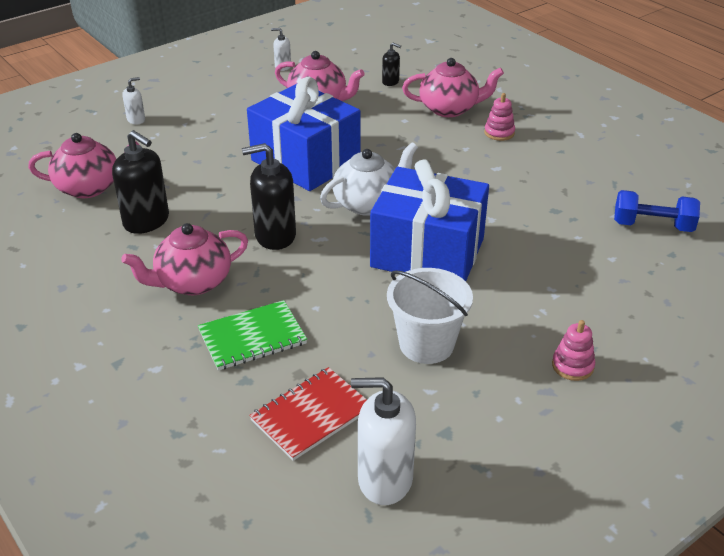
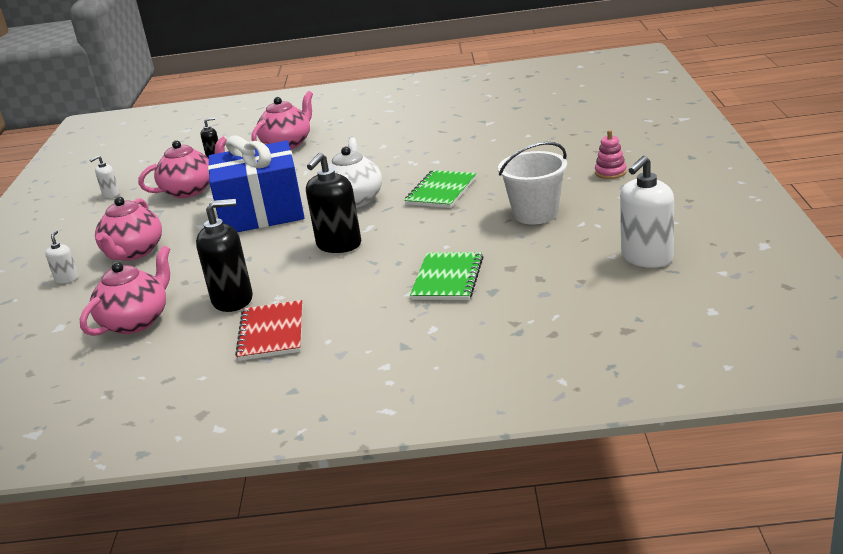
camera: 50 degrees left, 10 degrees down
pink teapot [121,223,248,295] -> pink teapot moved to [95,197,162,261]
red notebook [249,367,367,461] -> red notebook moved to [235,300,303,361]
blue gift [370,159,489,281] -> green notebook [404,170,477,208]
pink stacking toy [484,93,515,141] -> none
blue dumbbell [614,190,700,232] -> none

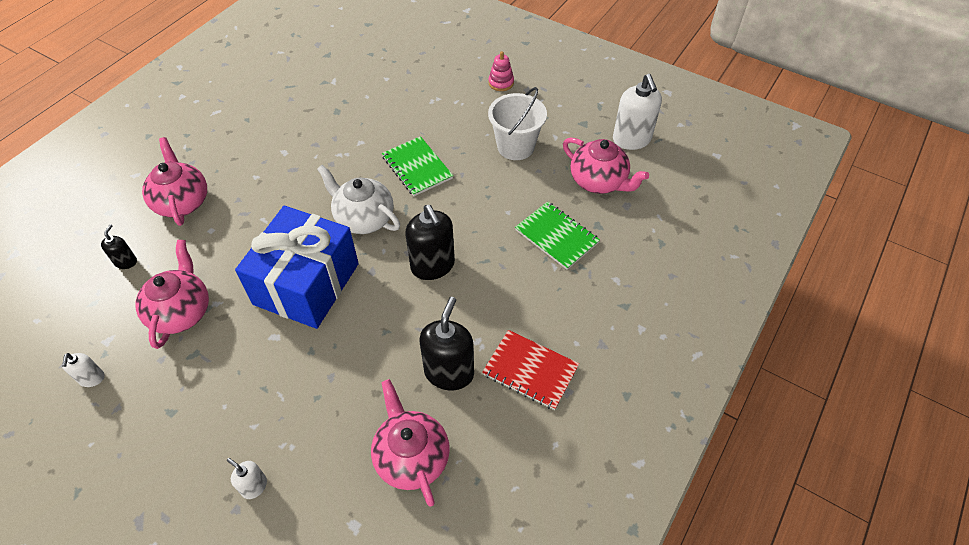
camera: 60 degrees left, 25 degrees up
pink teapot [95,197,162,261] -> pink teapot moved to [563,137,649,194]

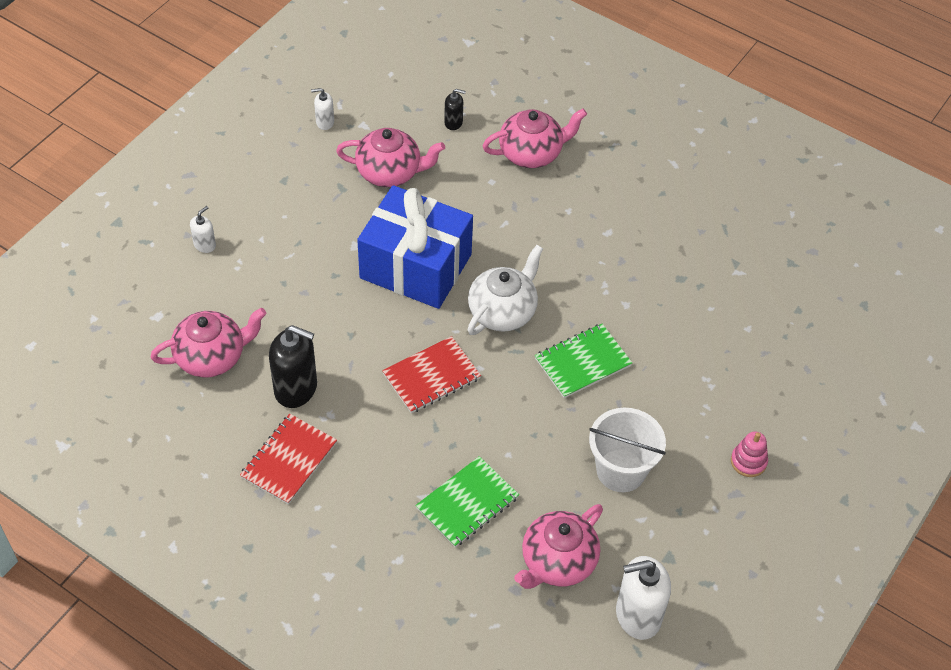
camera: 90 degrees right, 0 degrees up
black soap dispenser [405,205,455,280] -> red notebook [382,336,481,413]

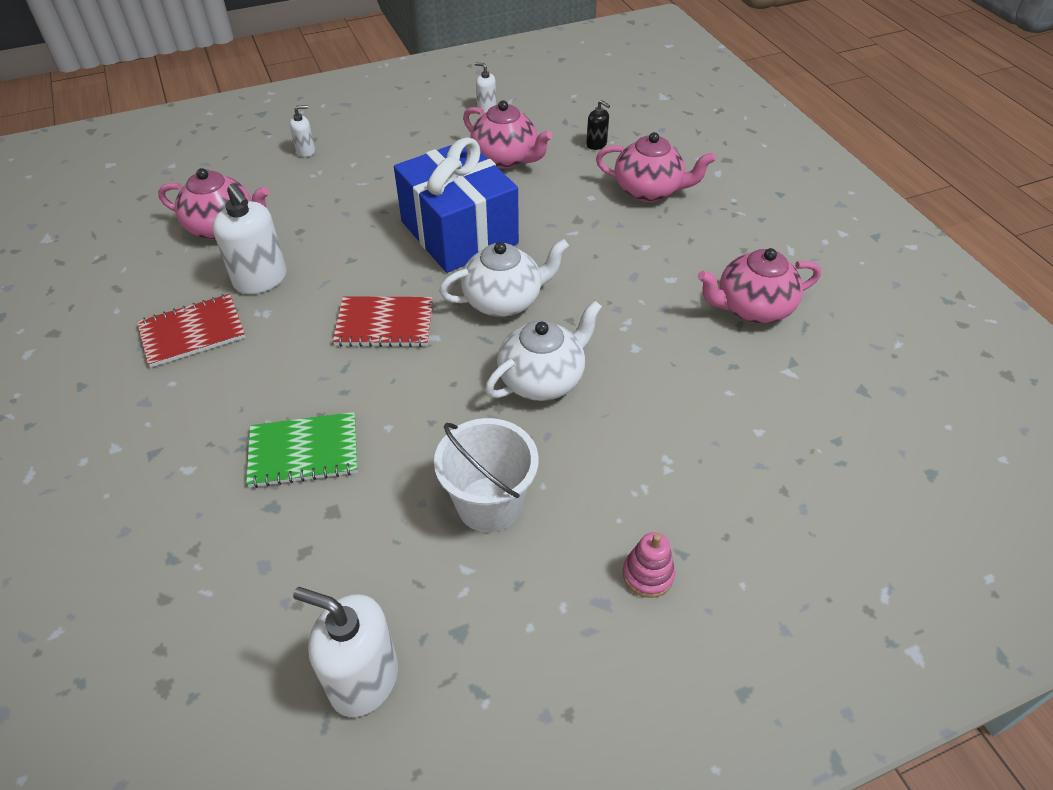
camera: 35 degrees right, 5 degrees down
black soap dispenser [269,325,317,408] -> white soap dispenser [213,184,287,294]
pink teapot [514,504,603,589] -> pink teapot moved to [698,248,821,324]
green notebook [535,324,632,398] -> white teapot [485,300,602,401]

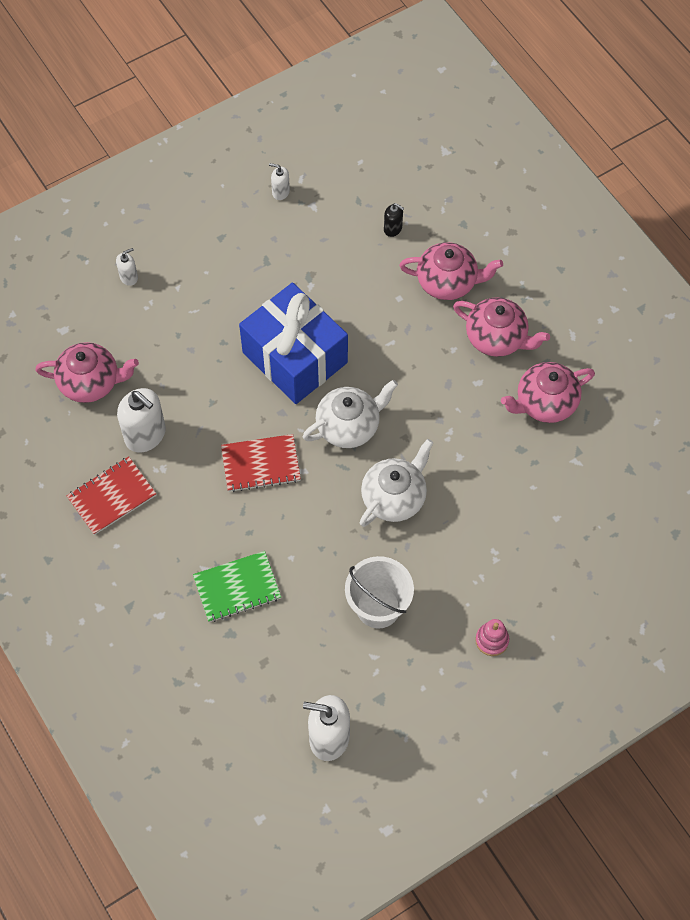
camera: 10 degrees left, 15 degrees up
pink teapot [463,101,553,169] -> pink teapot moved to [453,297,550,357]

